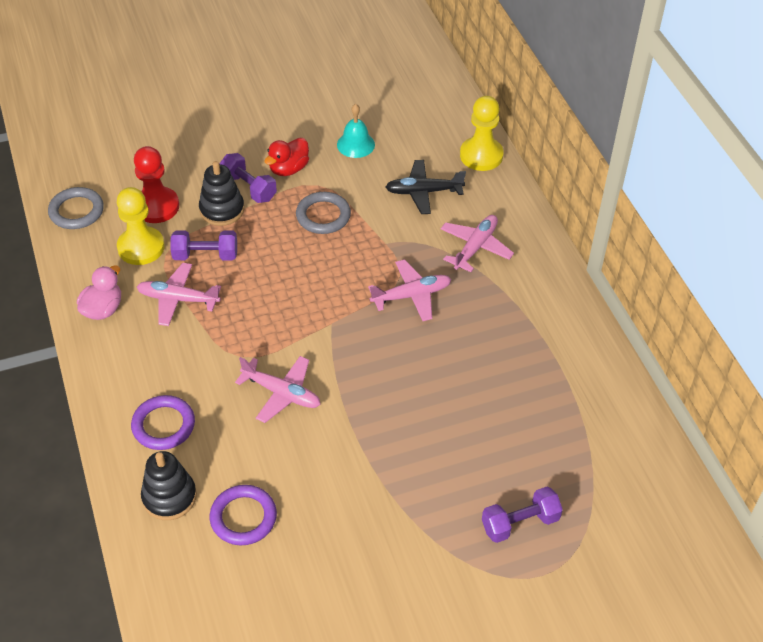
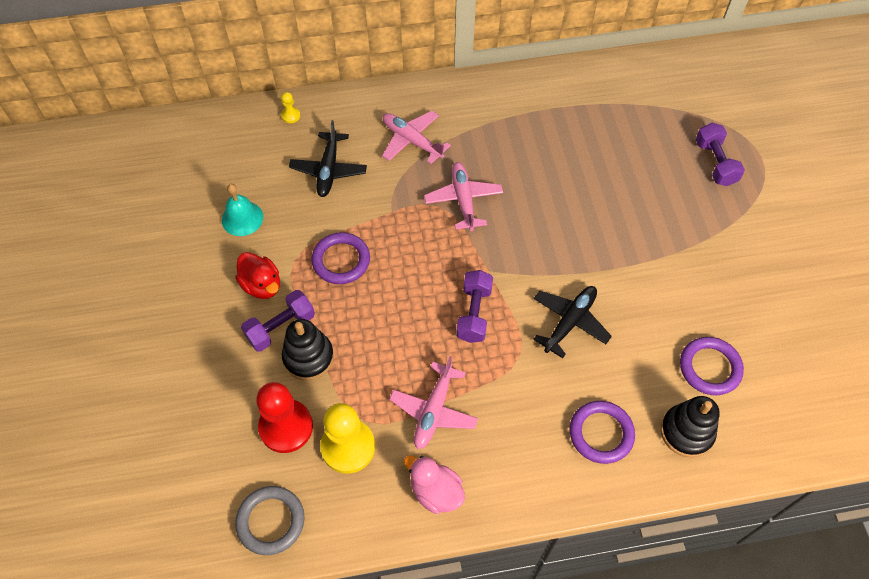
camera: 80 degrees left, 10 degrees up
purple dumbbell [170,231,237,260] -> purple dumbbell moved to [456,270,493,343]
pink plane [235,356,321,423] -> black plane [534,286,612,358]
grey ring [296,192,351,234] -> purple ring [311,232,370,284]
yellow pawn [460,96,504,171] -> yellow pawn [281,92,300,123], size x0.43

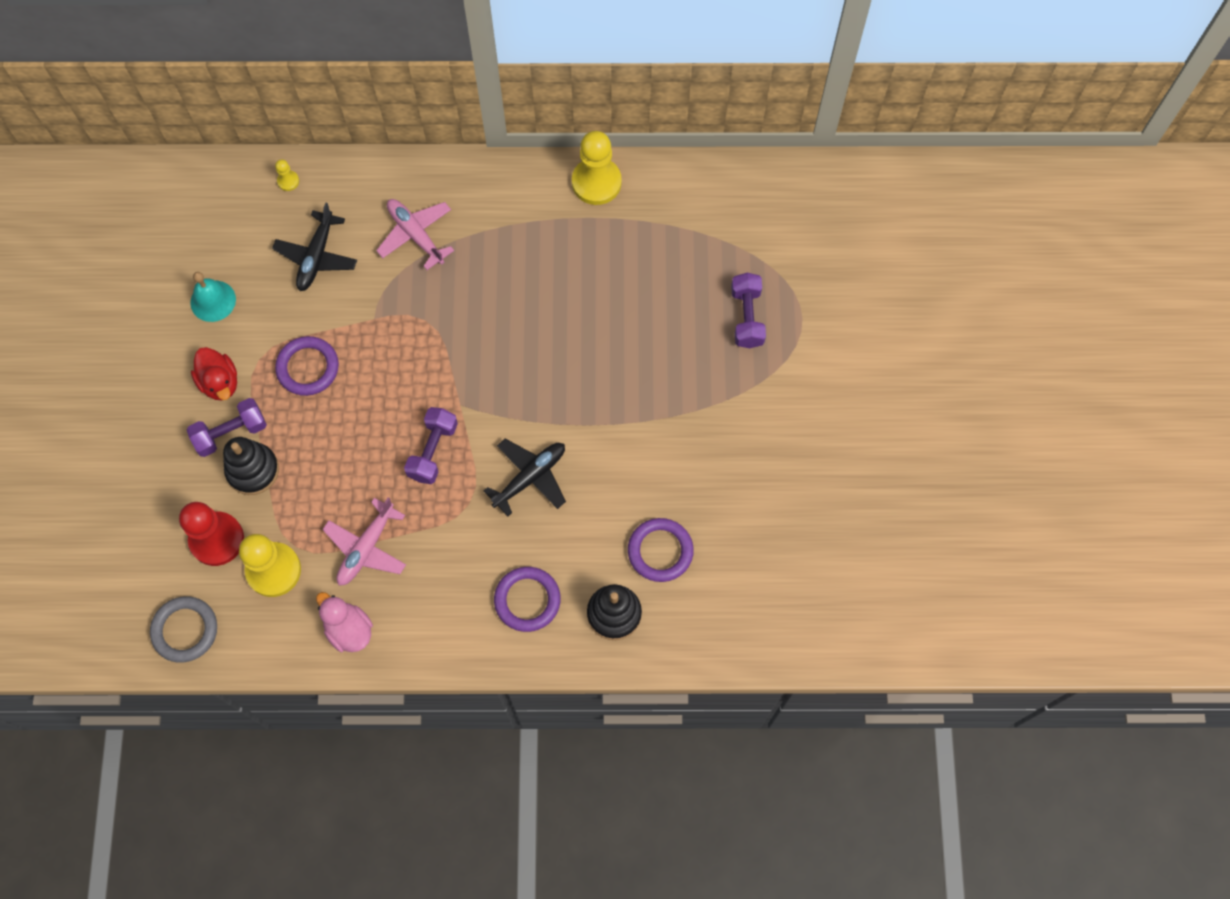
camera: 10 degrees right, 10 degrees up
pink plane [424,162,503,231] -> none
none -> yellow pawn [572,131,622,205]

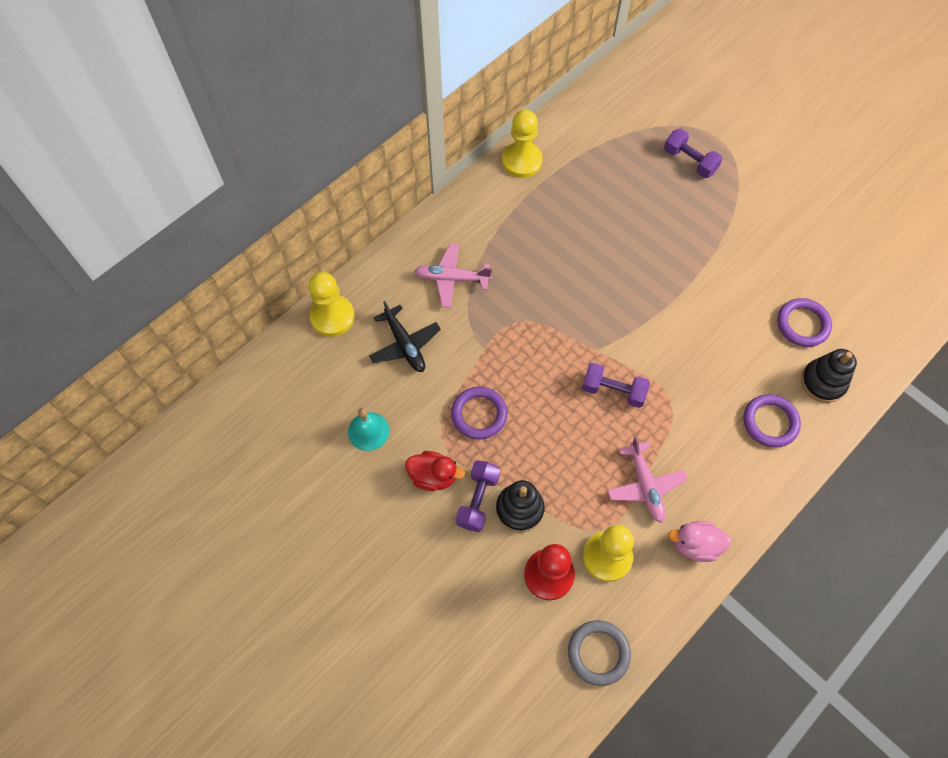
camera: 45 degrees left, 5 degrees down
yellow pawn [275,159,299,191] -> yellow pawn [309,272,355,337], size x2.30
purple dumbbell [404,407,458,484] -> purple dumbbell turned 45 degrees counterclockwise [582,363,650,408]
black plane [484,438,566,516] -> none

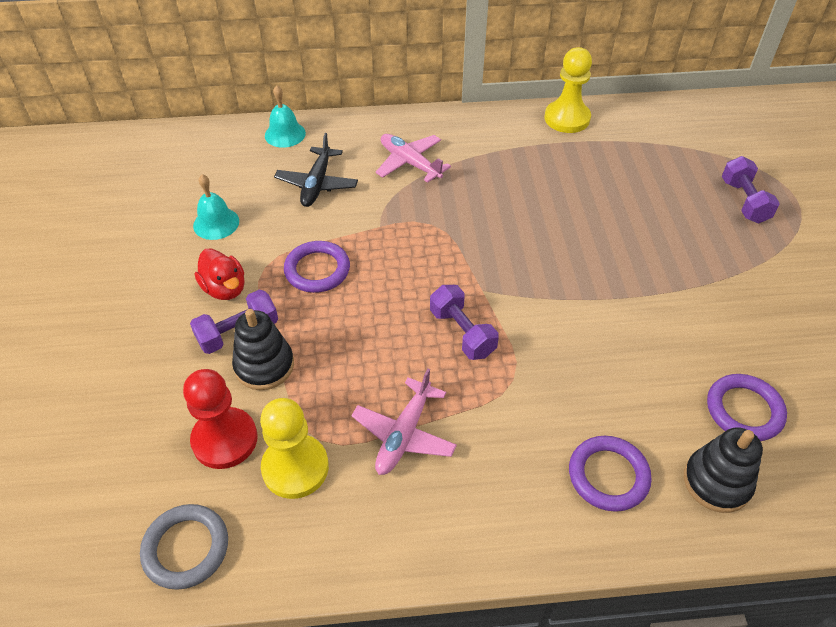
camera: 40 degrees right, 15 degrees down
yellow pawn [309,272,355,337] -> turquoise bell [265,85,306,148]
pink duck [668,521,731,562] -> none

